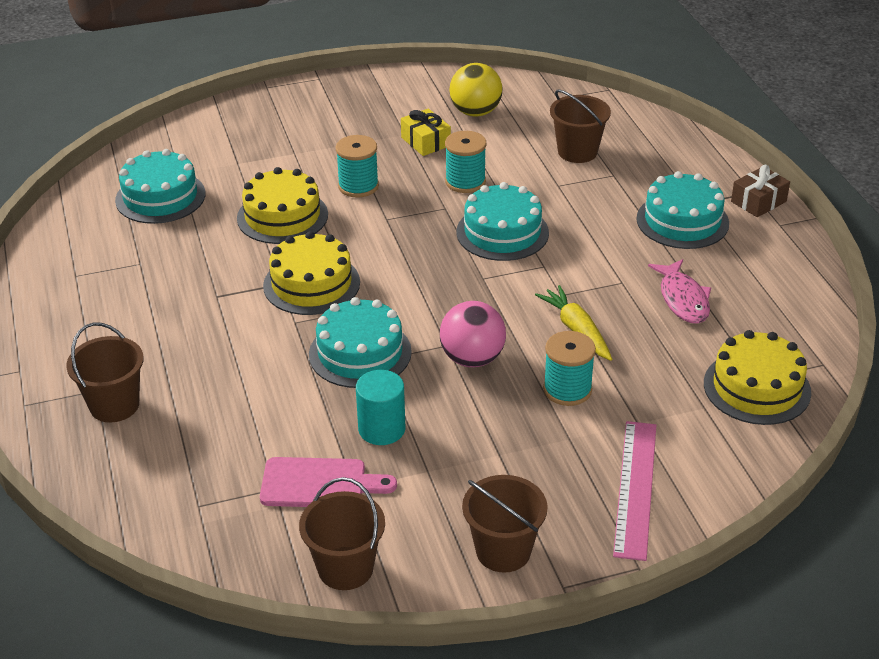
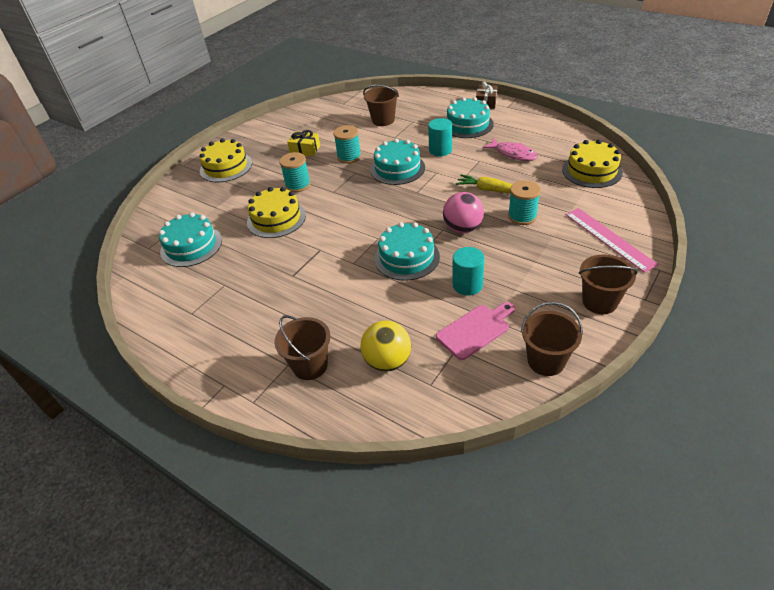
camera: 35 degrees left, 5 degrees up
yellow cake [263,231,360,315] -> yellow cake moved to [199,138,252,182]
yellow ball [450,63,503,116] -> yellow ball moved to [360,321,411,372]
none -> turquoise cylinder [428,118,452,156]

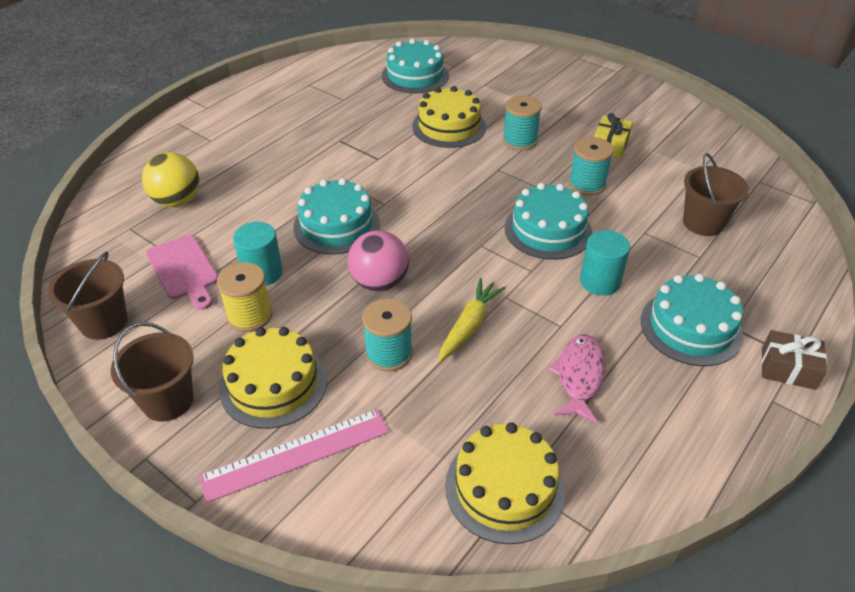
camera: 90 degrees right, 0 degrees up
yellow cake [199,138,252,182] -> yellow cake moved to [219,327,327,429]
brown bucket [274,315,330,380] -> none
pink fish [482,138,538,161] -> pink fish turned 150 degrees clockwise [548,334,606,424]
none -> yellow spool [217,262,273,332]

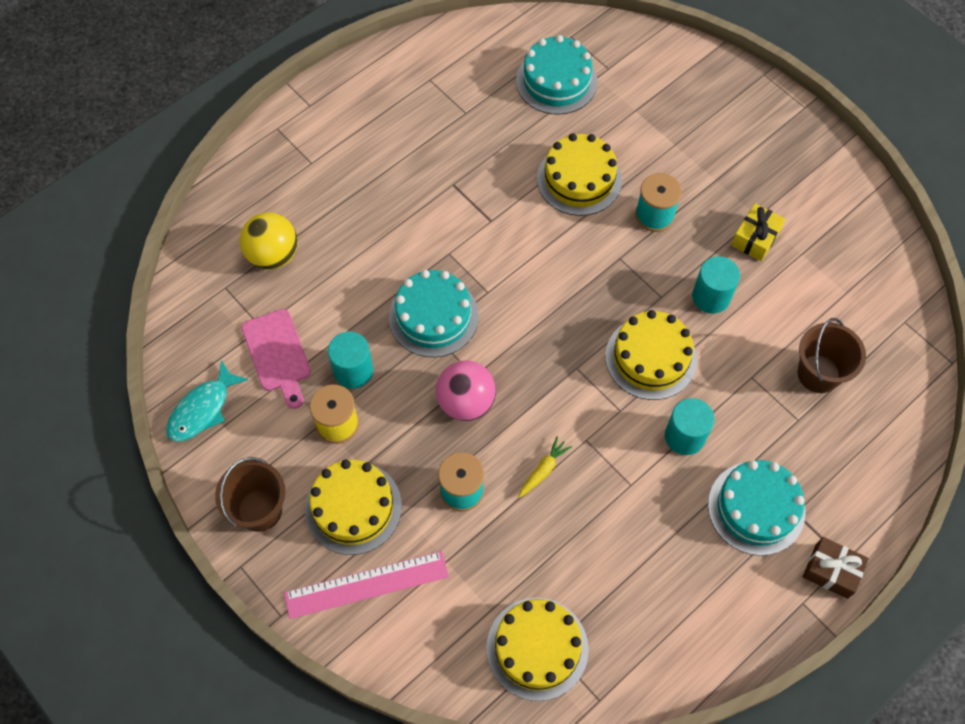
camera: 10 degrees right, 20 degrees up
brown bucket [48,252,128,340] -> turquoise fish [166,360,248,442]
yellow carrot [438,278,506,362] -> yellow carrot [518,436,572,498], size x0.66
turquoise cake [505,183,592,260] -> yellow cake [605,310,697,400]
pink fish [548,334,606,424] -> none
turquoise spool [569,137,614,196] -> turquoise cylinder [692,256,740,314]

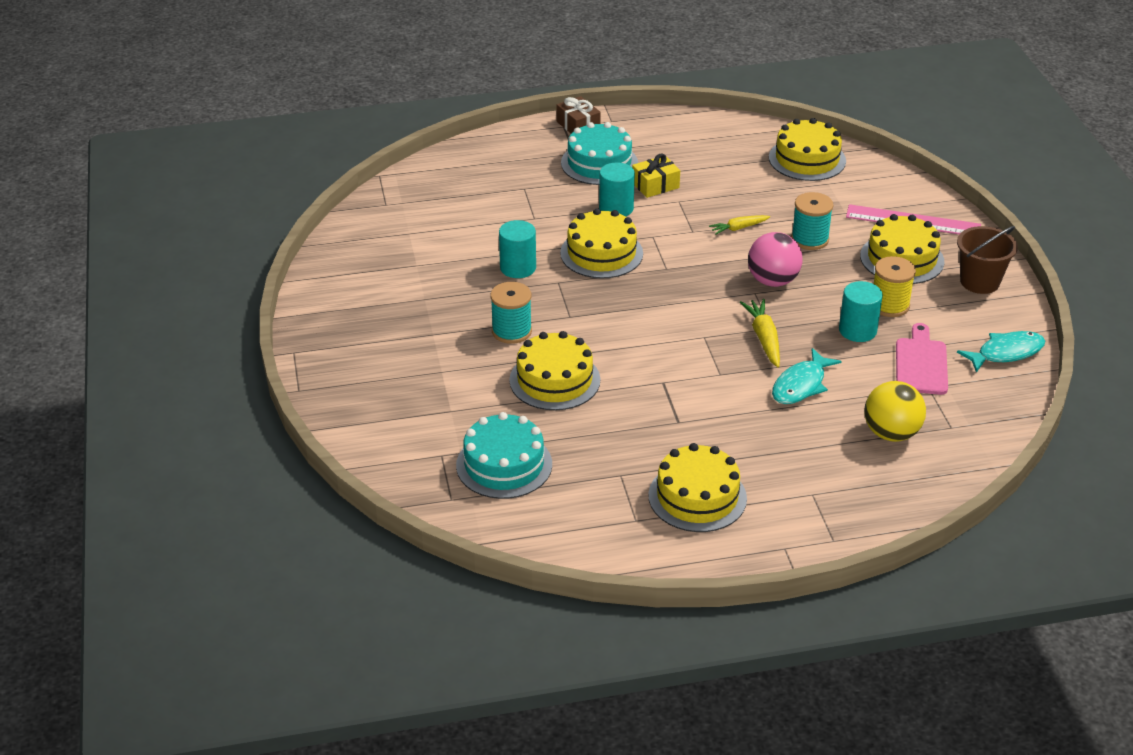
camera: 150 degrees left, 25 degrees down
turquoise cake [389,270,479,357] -> yellow carrot [740,299,780,367]
yellow gift [731,203,785,261] -> yellow gift moved to [632,153,680,198]
brown bucket [797,318,866,393] -> none
none -> yellow cake [648,443,747,532]
none -> turquoise fish [772,348,842,404]

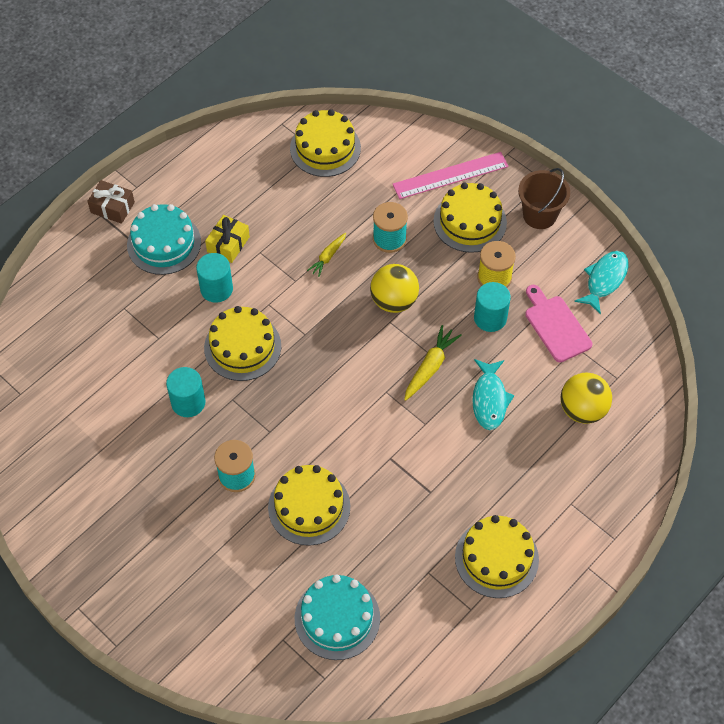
camera: 35 degrees left, 20 degrees up
yellow carrot [740,299,780,367] -> yellow carrot turned 75 degrees clockwise [404,325,462,401]
pink ball [748,232,803,287] -> yellow ball [370,264,419,313]

